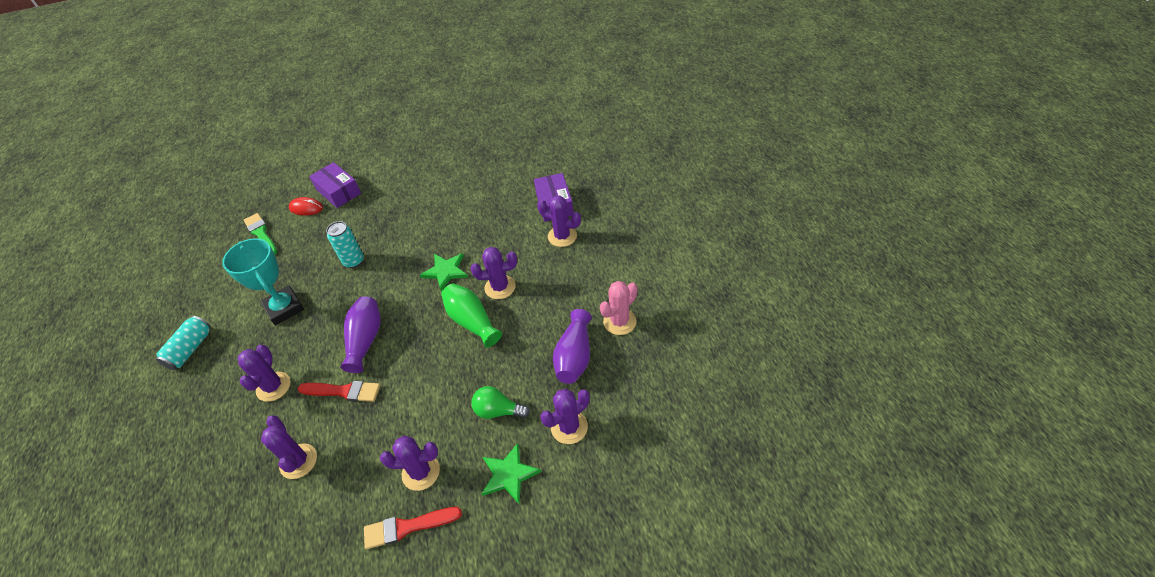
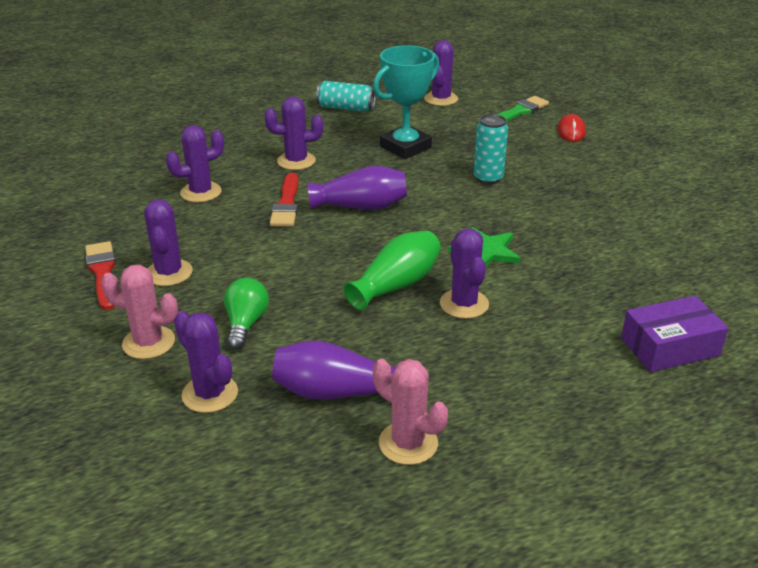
camera: 80 degrees right, 15 degrees down
purple box [309,162,361,208] -> none
green star [481,443,541,503] -> pink cactus [101,265,178,359]
purple cactus [537,195,581,247] -> purple cactus moved to [424,40,458,106]

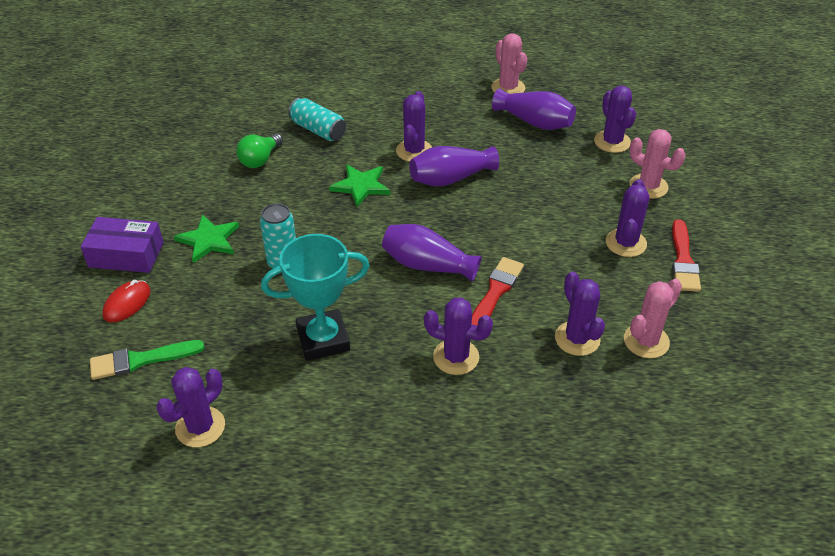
camera: 155 degrees left, 10 degrees up
purple cactus [166,125,224,202] -> purple cactus turned 75 degrees clockwise [555,271,605,356]
green light bulb [224,278,269,350] -> green light bulb moved to [236,133,283,168]
turquoise can [316,81,376,112] -> turquoise can moved to [288,98,346,141]
green vase [343,230,441,311] -> purple vase [410,146,499,186]
purple box [621,296,728,372] -> purple box moved to [81,217,164,273]
none -> green star [174,214,239,263]
none -> pink cactus [624,279,682,358]

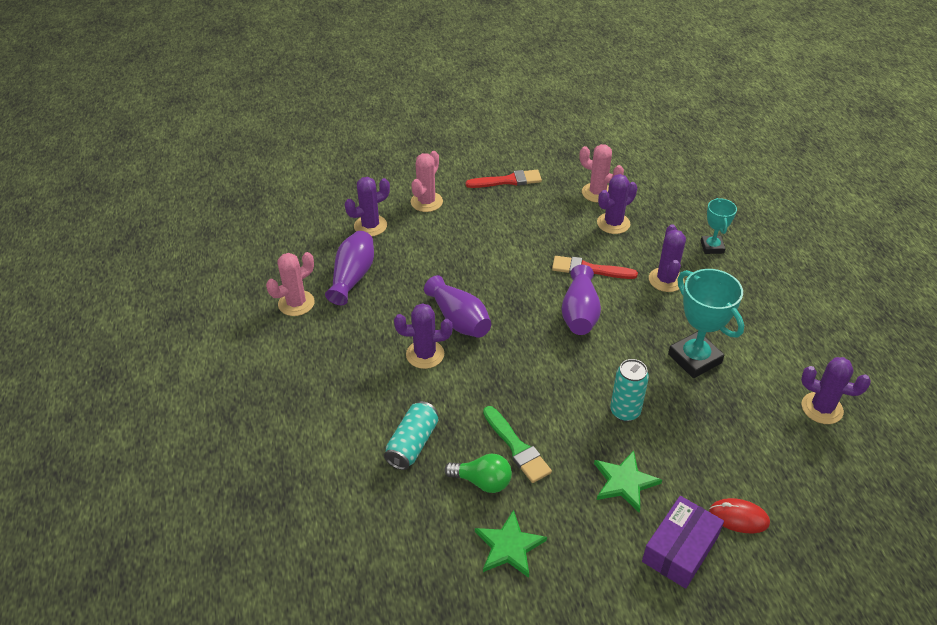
camera: 105 degrees left, 0 degrees up
purple box [81,217,164,273] -> purple box turned 45 degrees clockwise [642,496,724,589]
green brush [90,340,205,380] -> green brush moved to [483,406,552,483]
green star [329,164,390,207] -> green star moved to [475,510,547,578]
purple cactus [606,179,650,257] -> none
none -> turquoise trophy [701,198,737,254]

